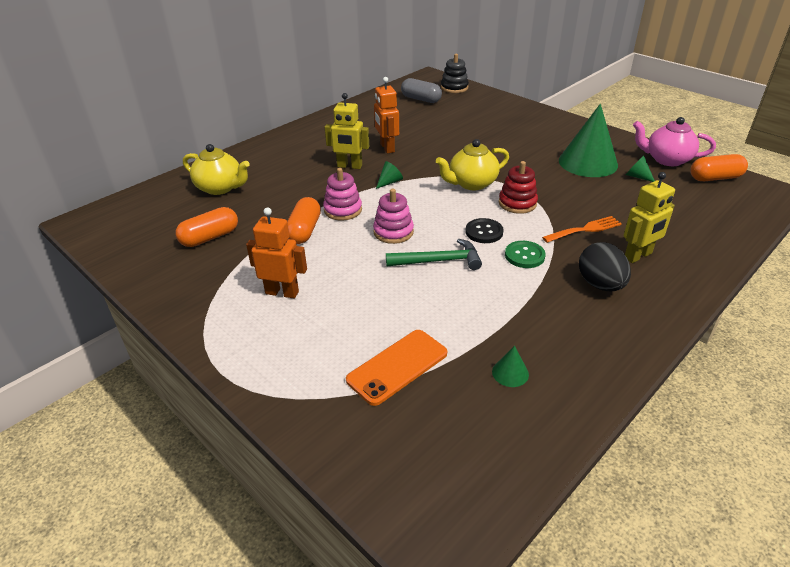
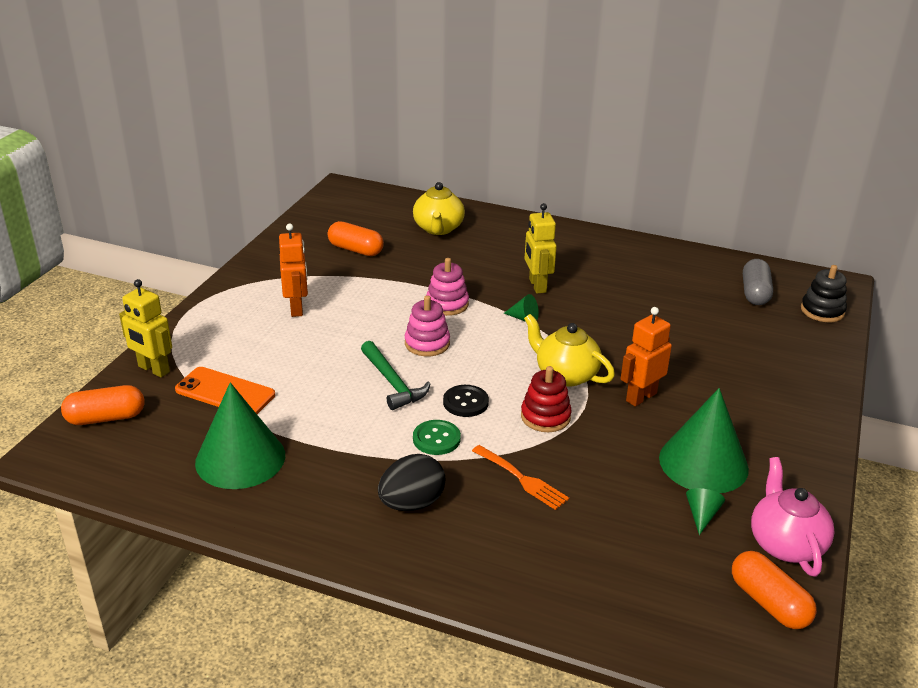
camera: 65 degrees right, 5 degrees down
orange capsule [287,197,321,244] -> orange capsule moved to [61,385,144,425]
orange robot [374,77,399,154] -> orange robot moved to [621,307,672,407]
green cone [492,346,529,387] -> green cone [195,382,285,489], size x2.44
yellow robot [624,172,675,263] -> yellow robot moved to [119,279,172,377]

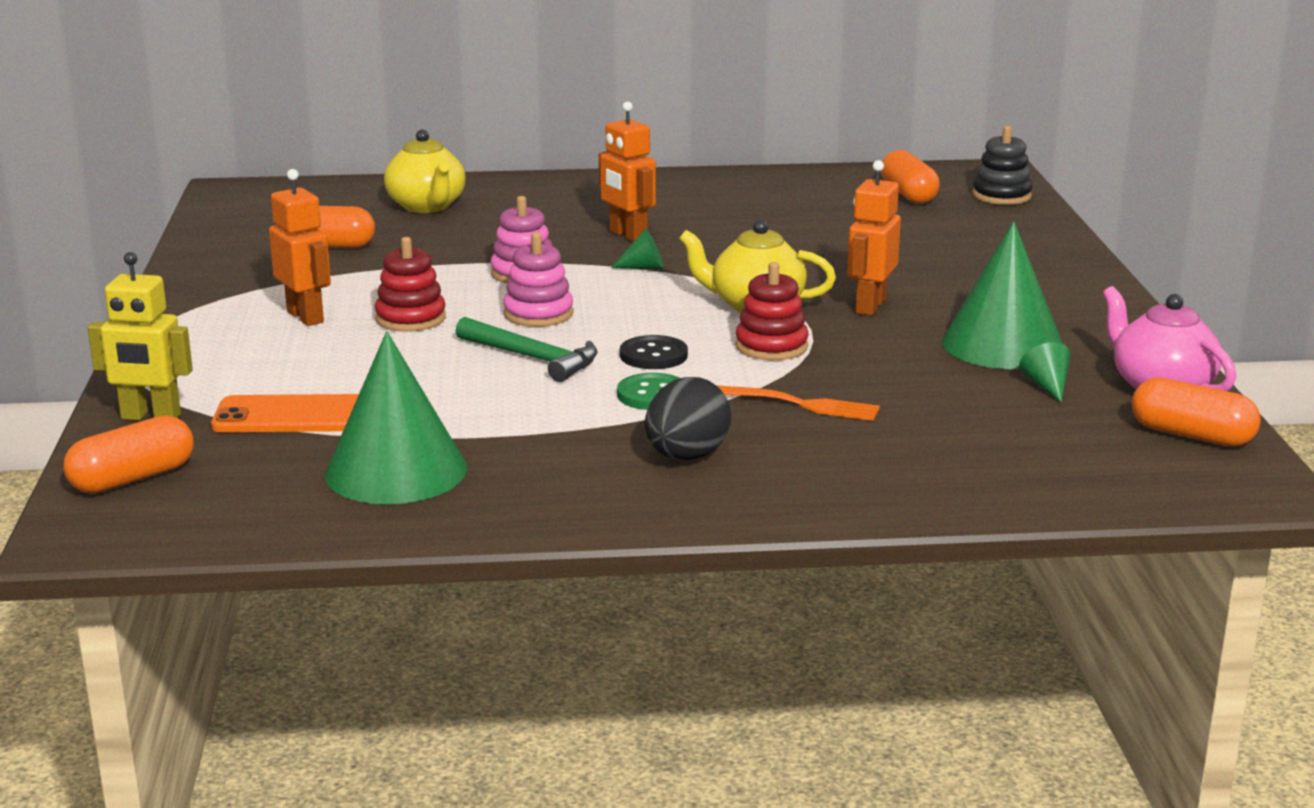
camera: 25 degrees left, 10 degrees down
yellow robot [525,203,557,294] -> orange robot [599,102,656,242]
grey capsule [743,259,773,305] -> orange capsule [881,150,940,204]
none -> red stacking toy [375,237,446,332]

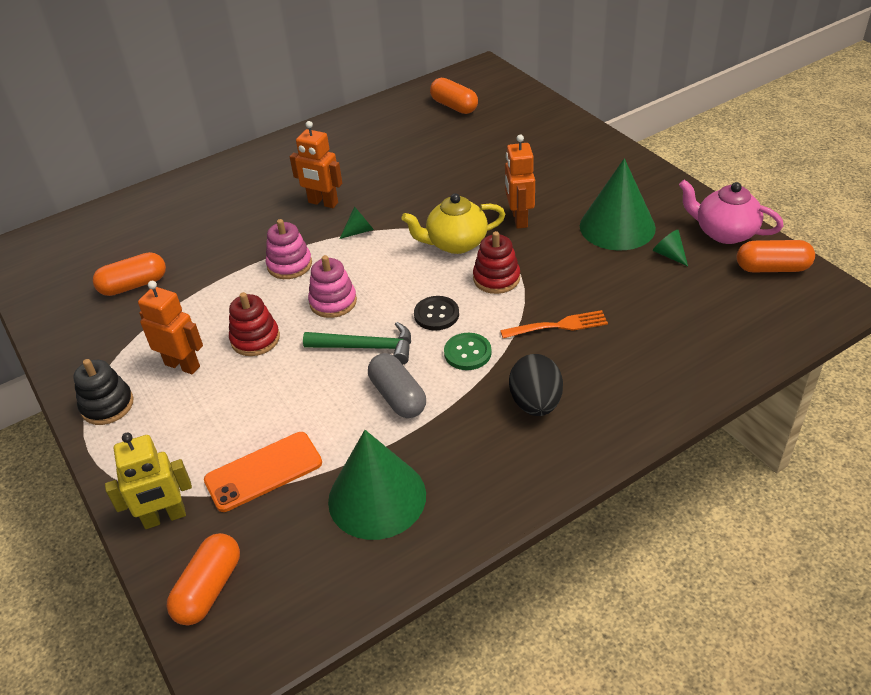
camera: 25 degrees left, 20 degrees up
yellow teapot [384,129,465,213] -> none
black stacking toy [972,126,1033,205] -> black stacking toy moved to [73,359,134,425]
none -> grey capsule [368,353,426,418]

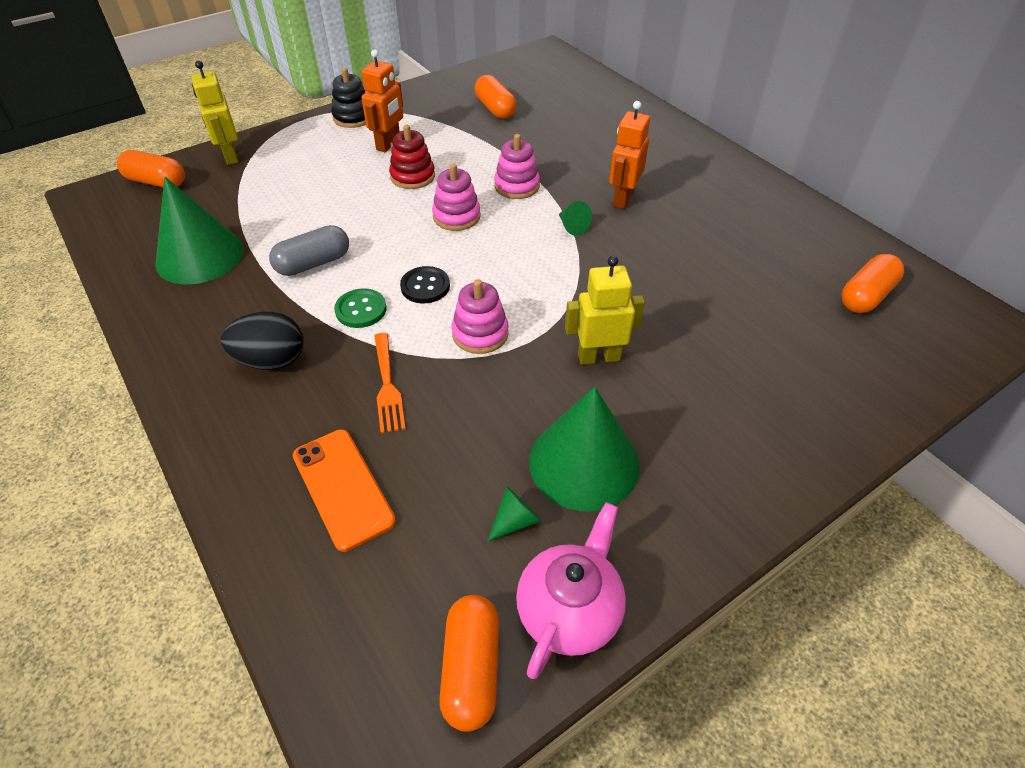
camera: 85 degrees right, 5 degrees up
orange phone [204,432,322,512] -> orange phone moved to [293,429,396,552]
green hammer [303,322,411,365] -> none
yellow teapot [401,193,506,254] -> none
red stacking toy [473,231,520,294] -> pink stacking toy [452,279,509,354]
orange robot [505,135,535,229] -> yellow robot [565,256,645,365]

